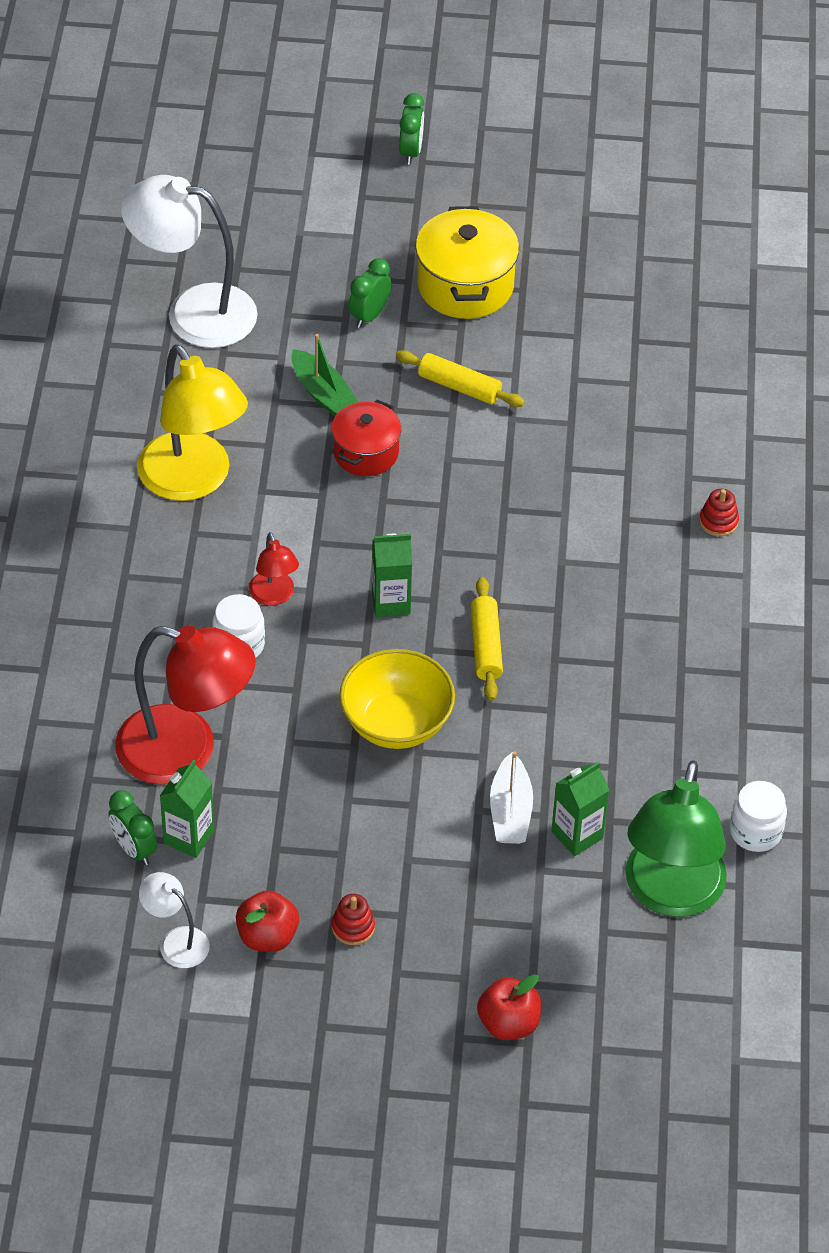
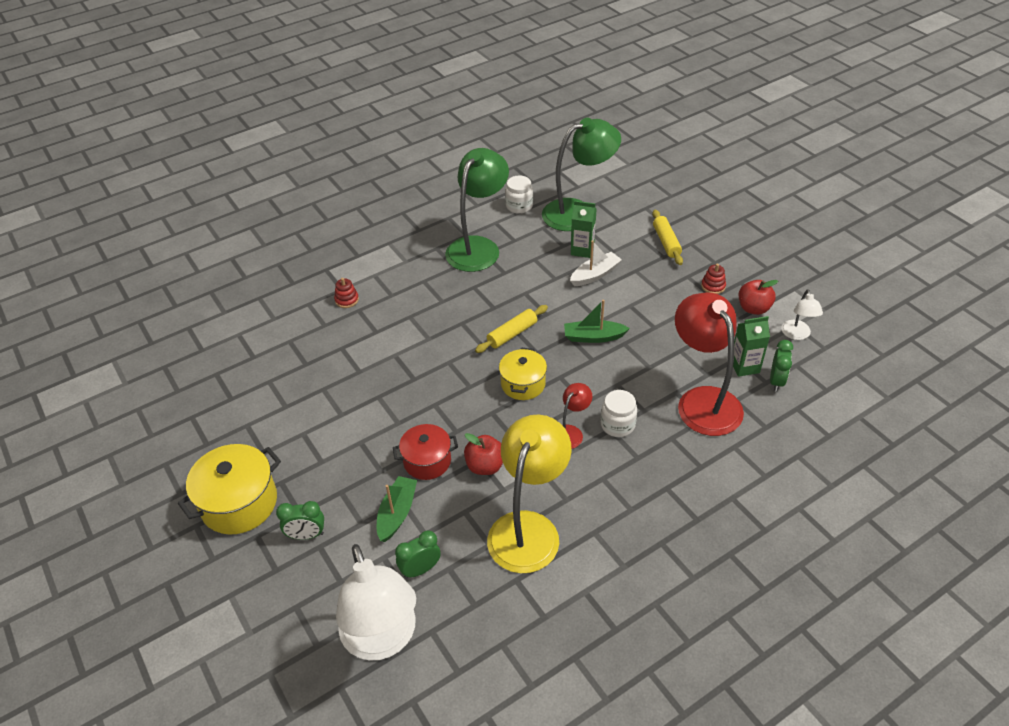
camera: 125 degrees left, 5 degrees down
yellow bowl [340,649,455,749] -> green boat [564,300,630,343]
green carton [372,534,412,617] -> yellow pot [499,347,547,400]
yellow rolling pin [396,350,525,407] -> yellow rolling pin moved to [652,210,683,265]
green clock [399,93,424,165] -> green clock moved to [395,530,441,579]
red apple [477,974,541,1040] -> red apple moved to [464,433,503,475]
none -> green lamp [445,148,509,272]

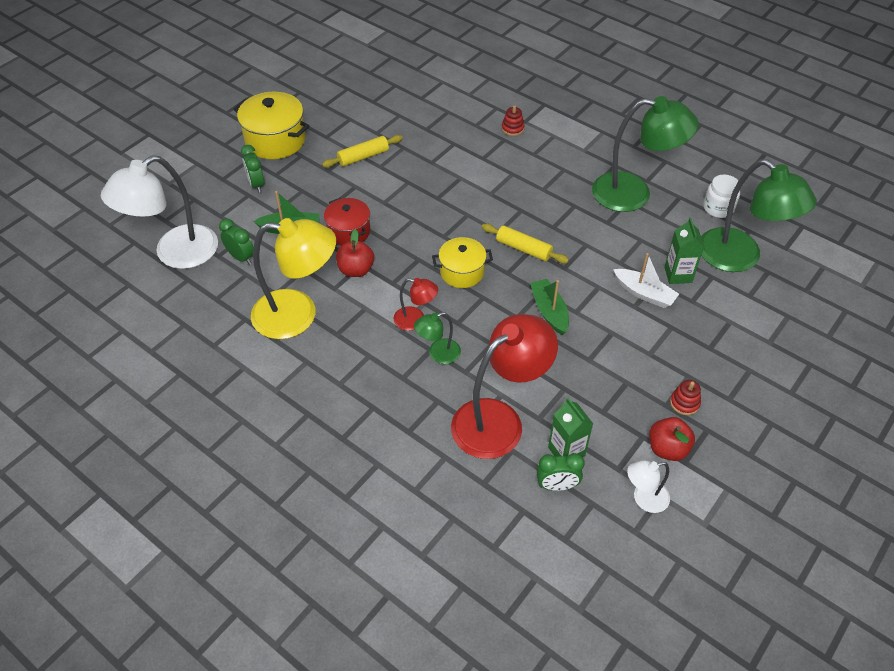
camera: 70 degrees right, 5 degrees up
white jar [601,390,637,437] -> green lamp [414,312,461,364]
yellow rolling pin [652,210,683,265] -> yellow rolling pin moved to [322,135,403,168]

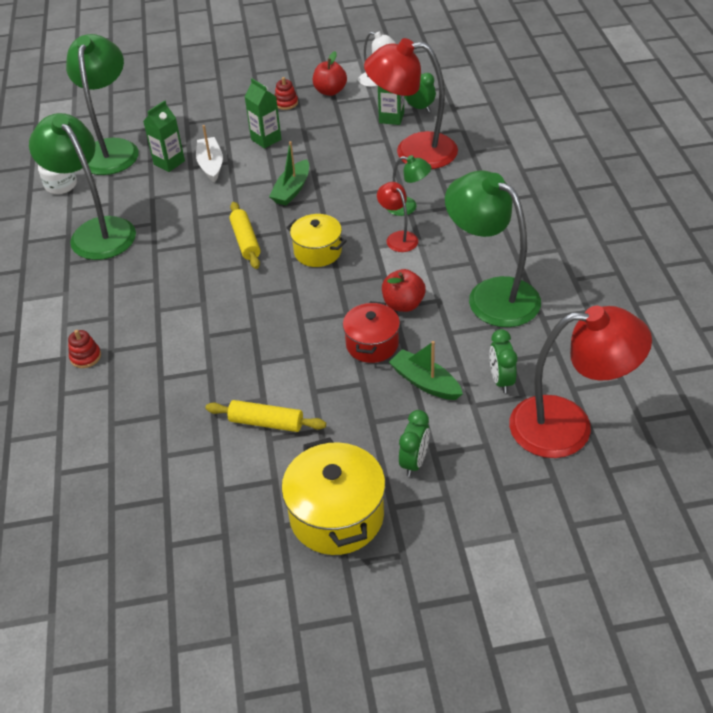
camera: 135 degrees left, 5 degrees down
white lamp [101,155,218,269] -> red lamp [509,306,652,458]
yellow lamp [251,218,336,339] -> green lamp [445,170,541,327]
none -> green carton [244,78,281,149]

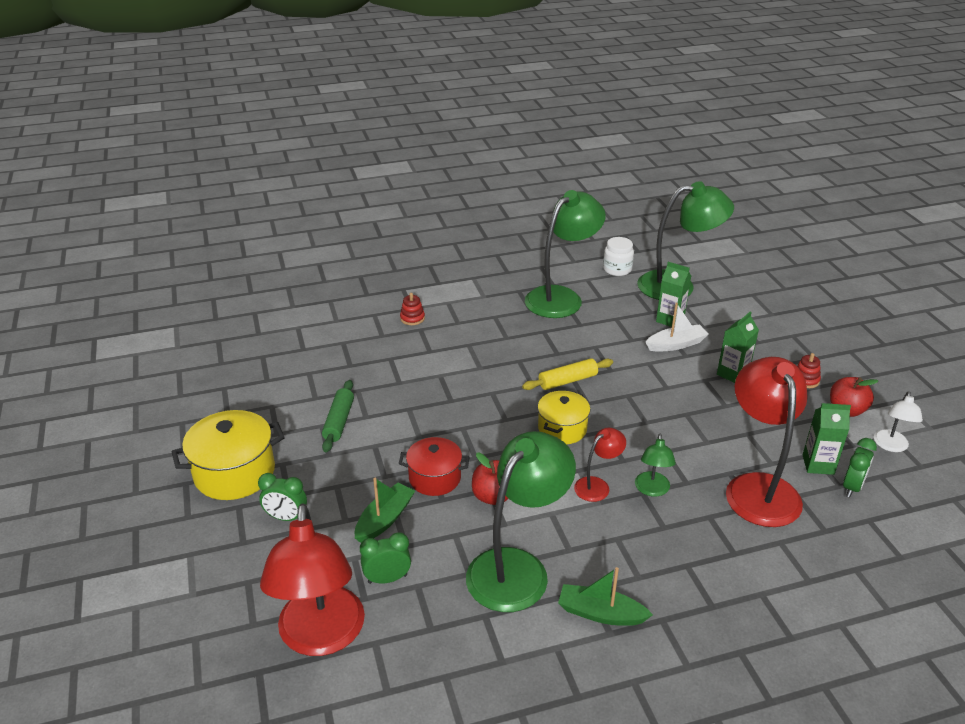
camera: 80 degrees right, 10 degrees down
yellow rolling pin [205,400,326,432] -> green rolling pin [322,380,354,452]
green boat [269,141,309,206] -> green boat moved to [558,567,653,626]

